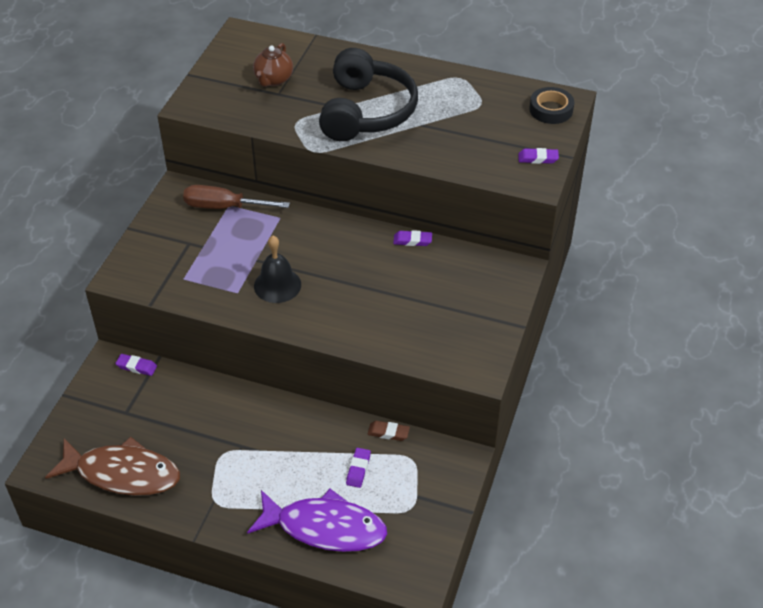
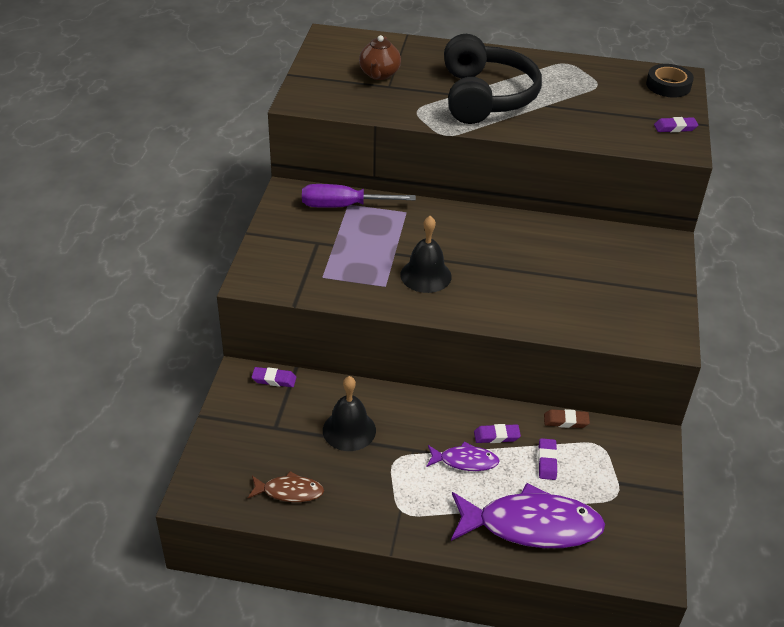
camera: 10 degrees left, 5 degrees down
brown fish [45,436,180,496] -> brown fish [248,471,324,502], size x0.50
brown screwdriver [183,185,290,209] -> purple screwdriver [302,184,416,208]
purple eraser [393,230,432,246] -> purple eraser moved to [474,424,521,443]
none -> black bell [323,376,376,451]
none -> purple fish [427,442,500,471]

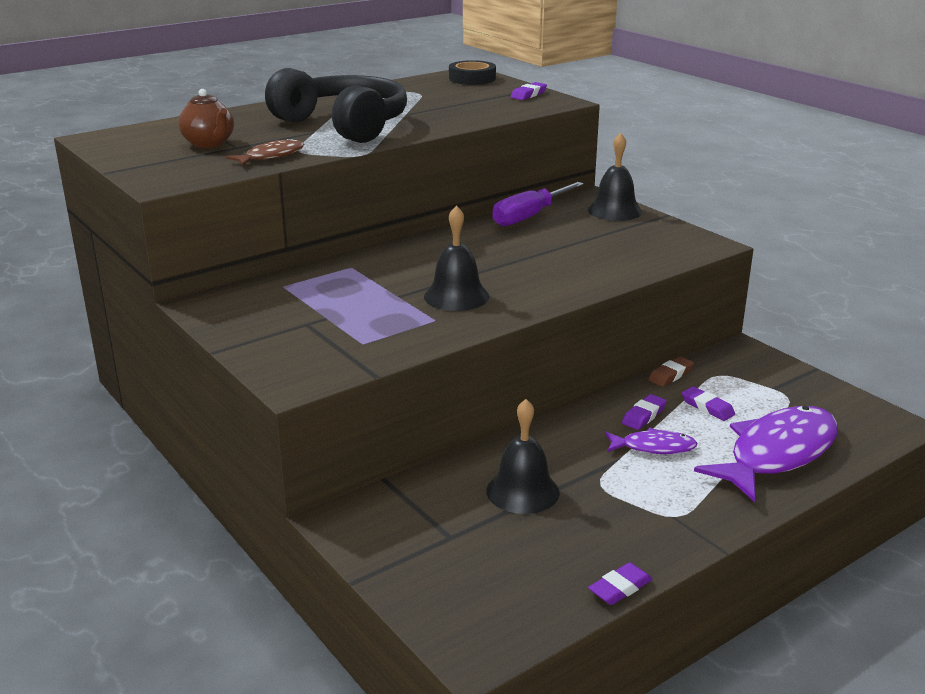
camera: 45 degrees left, 15 degrees down
brown fish [248,471,324,502] -> brown fish moved to [226,138,304,165]
purple eraser [252,367,296,387] -> purple eraser moved to [588,562,652,605]
purple screwdriver [302,184,416,208] -> purple screwdriver moved to [492,182,584,227]
purple fish [427,442,500,471] -> purple fish turned 45 degrees clockwise [605,427,697,454]
none -> black bell [588,133,642,221]

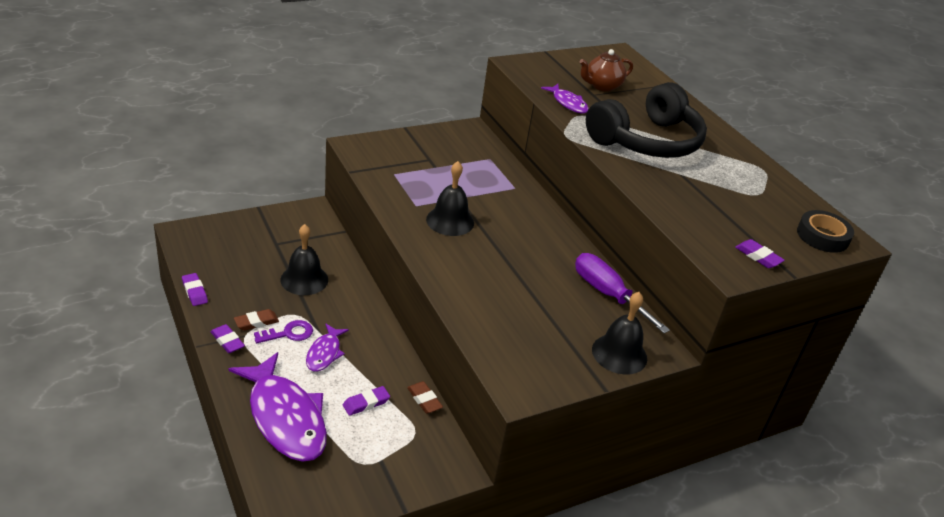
camera: 95 degrees right, 10 degrees up
brown fish [226,138,304,165] -> purple fish [541,84,589,114]
purple eraser [622,394,666,430] -> purple eraser moved to [210,324,245,353]
none -> brown eraser [234,309,279,331]
none -> purple key [254,320,313,343]

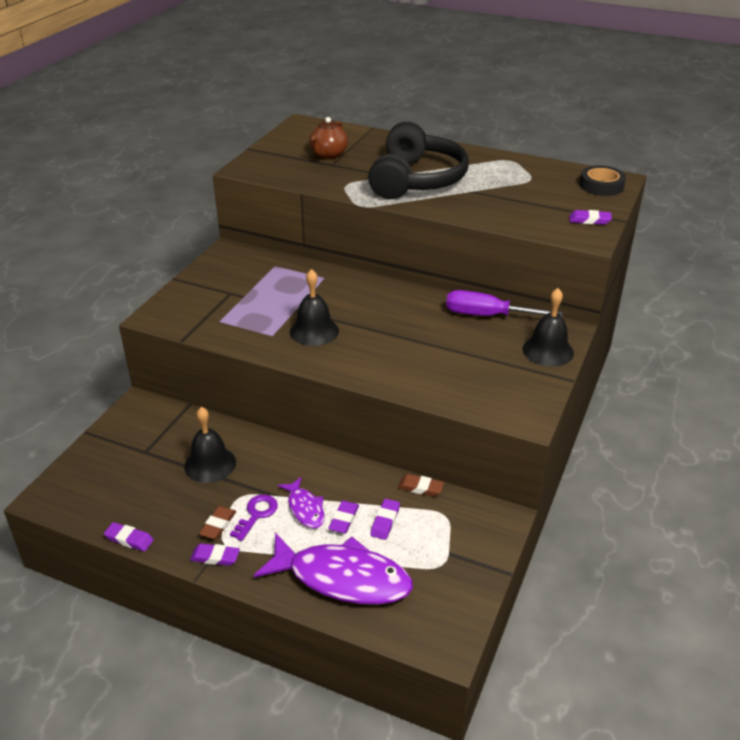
camera: 35 degrees left, 0 degrees up
purple fish [541,84,589,114] -> none
none -> purple eraser [328,501,359,534]

